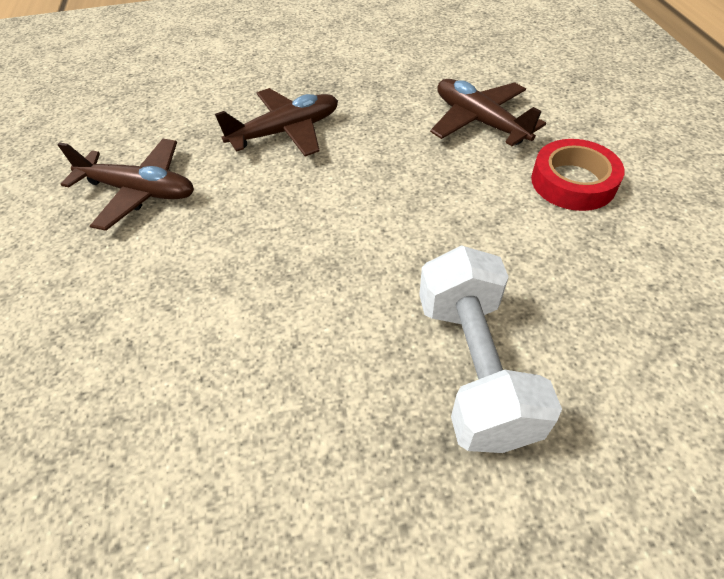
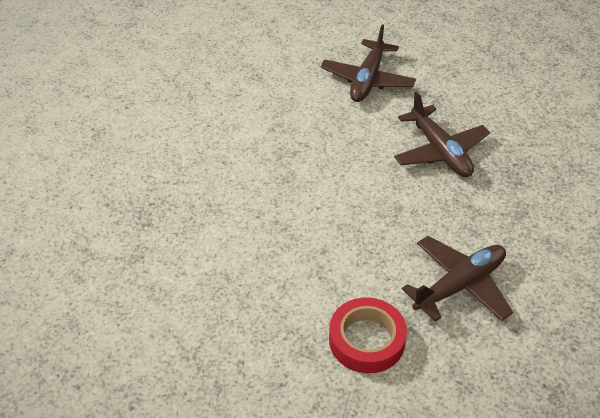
camera: 90 degrees right, 5 degrees down
white dumbbell [419,245,562,453] -> none

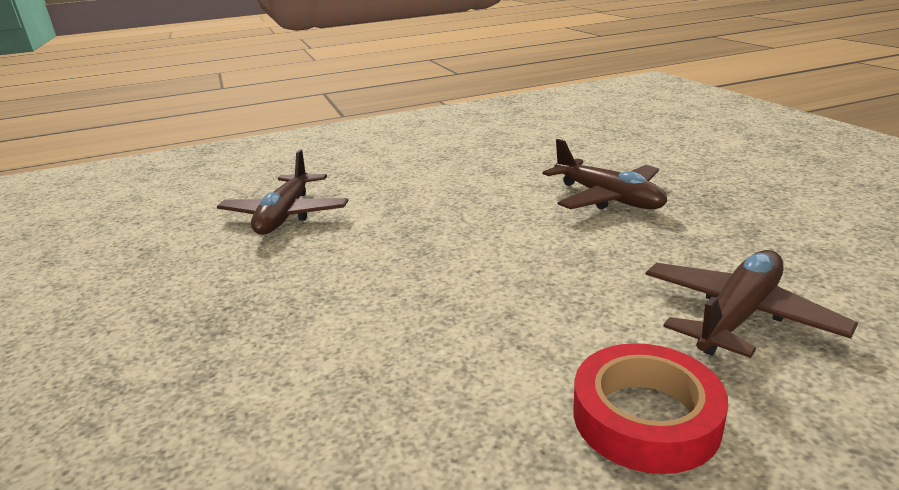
camera: 10 degrees left, 20 degrees down
brown plane [320,24,416,102] -> brown plane moved to [217,149,349,235]

